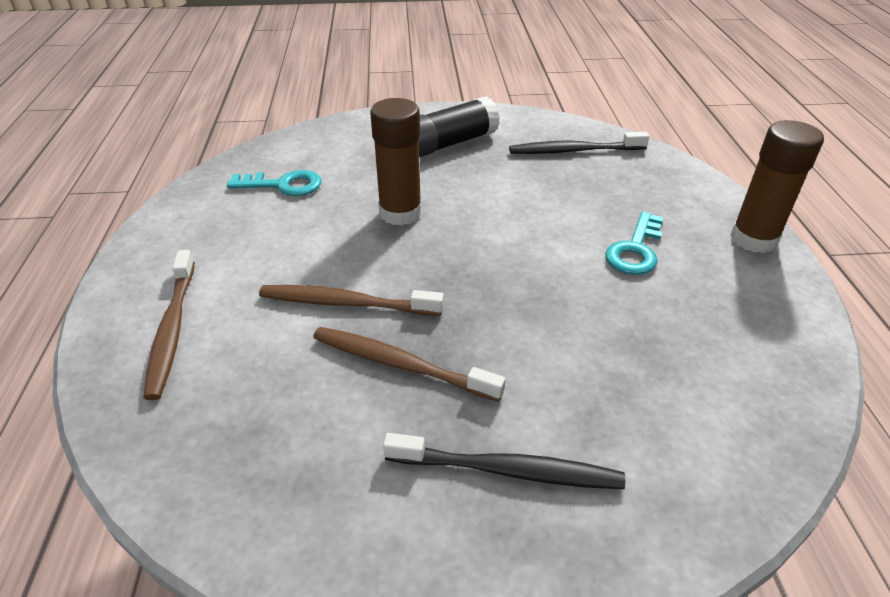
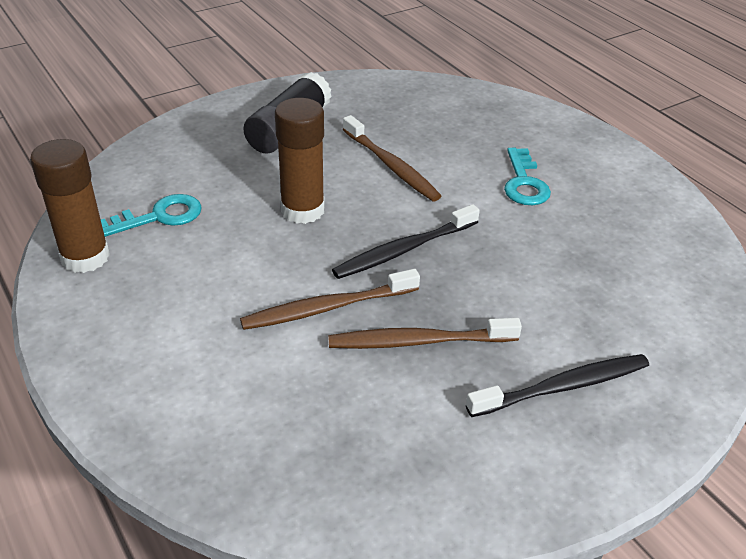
camera: 30 degrees left, 0 degrees up
brown toothbrush [143,250,195,400] -> brown toothbrush moved to [343,115,441,201]
black toothbrush [509,132,649,154] -> black toothbrush moved to [332,204,480,279]
brown glue stick [730,120,824,253] -> brown glue stick moved to [30,139,110,273]

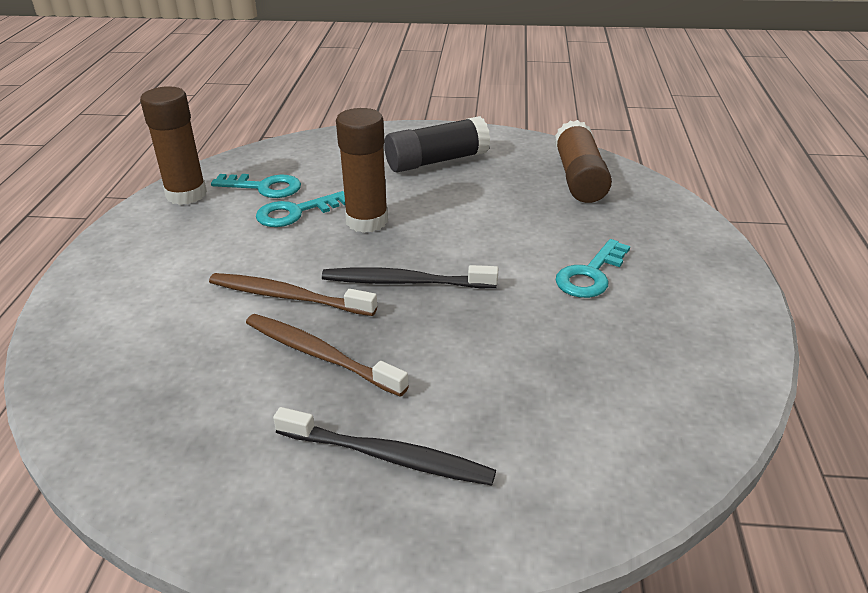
camera: 40 degrees right, 5 degrees down
brown toothbrush [343,115,441,201] -> none
none -> turquoise key [256,191,345,227]
none -> brown glue stick [555,120,612,203]

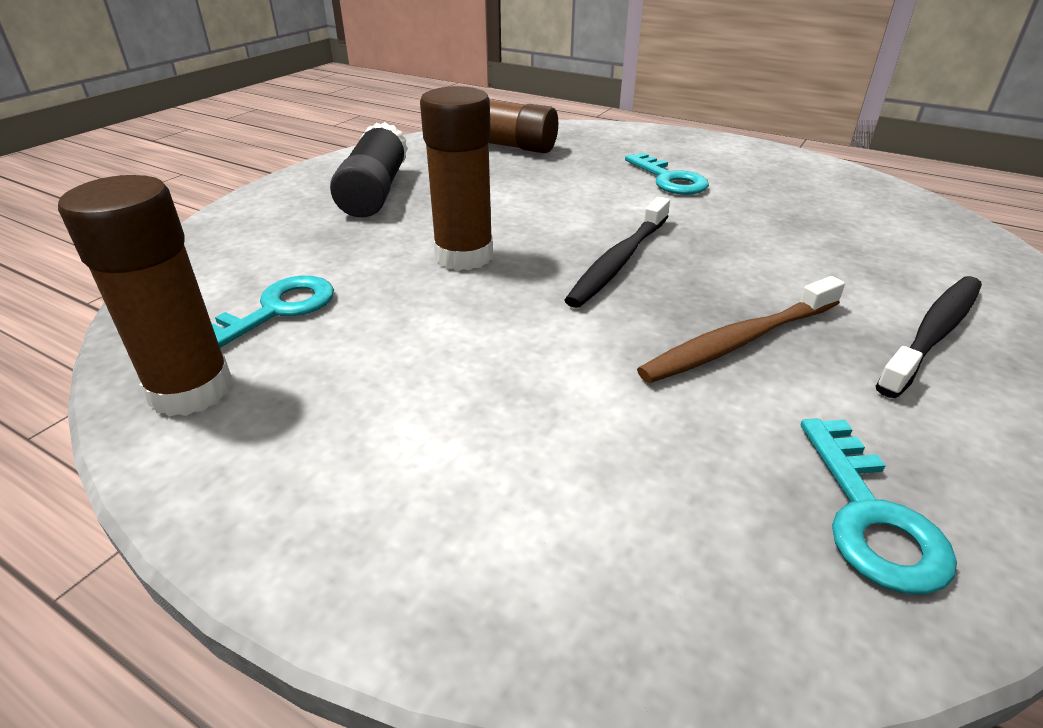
camera: 65 degrees left, 0 degrees up
brown toothbrush [209,273,377,316] -> none
turquoise key [256,191,345,227] -> turquoise key moved to [801,418,957,595]

